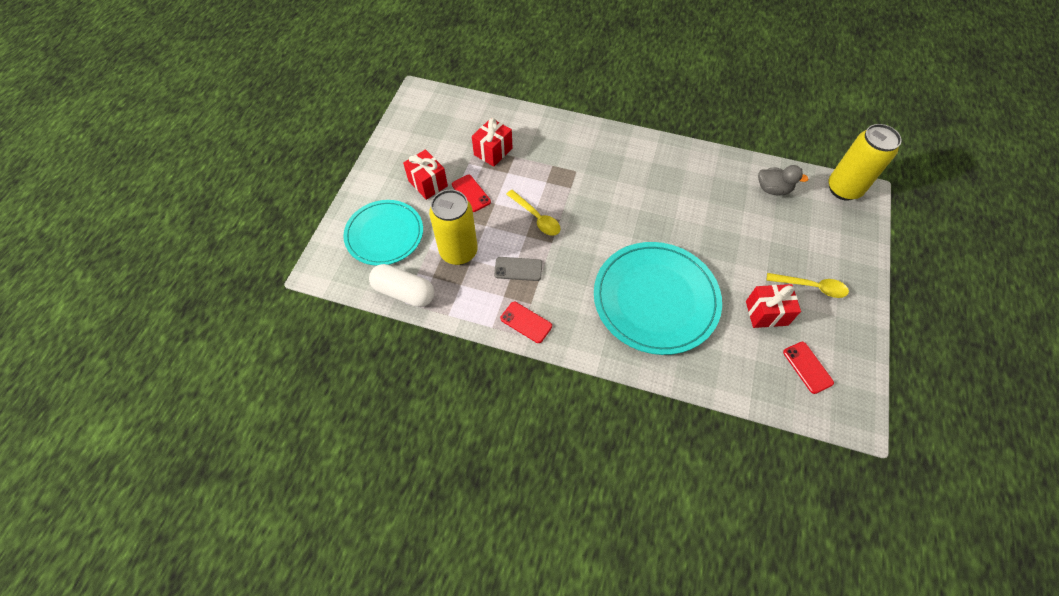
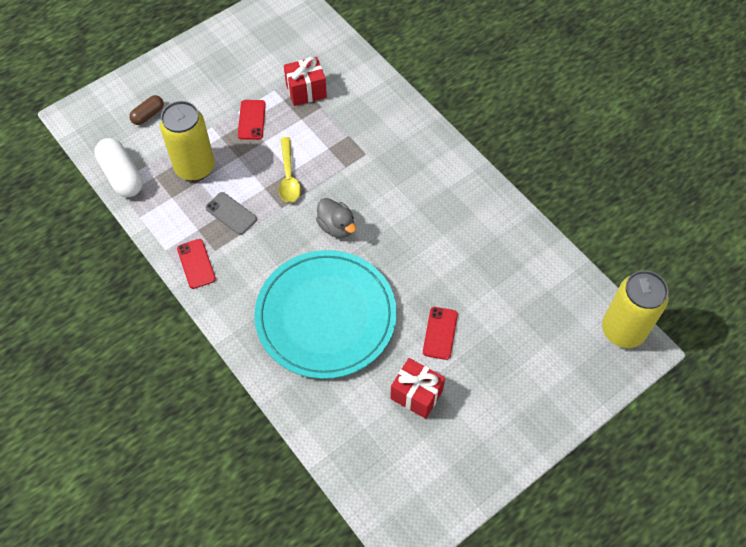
camera: 35 degrees right, 0 degrees up
turquoise plate [343,200,423,266] -> brown capsule [129,95,164,125]
red gift [403,149,448,200] -> none
grey duck [758,165,808,196] -> grey duck moved to [316,198,356,238]
yellow spoon [767,273,849,298] -> none
red phone [783,342,834,394] -> red phone moved to [423,307,458,360]

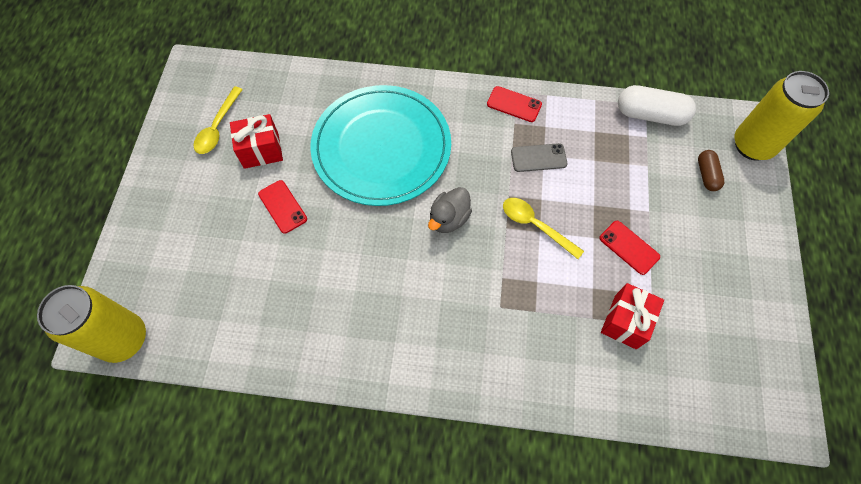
camera: 135 degrees right, 5 degrees up
yellow can [160,101,215,181] -> yellow can moved to [734,71,829,161]
grey duck [316,198,356,238] -> grey duck turned 60 degrees counterclockwise [428,187,472,233]
none -> yellow spoon [193,86,243,154]

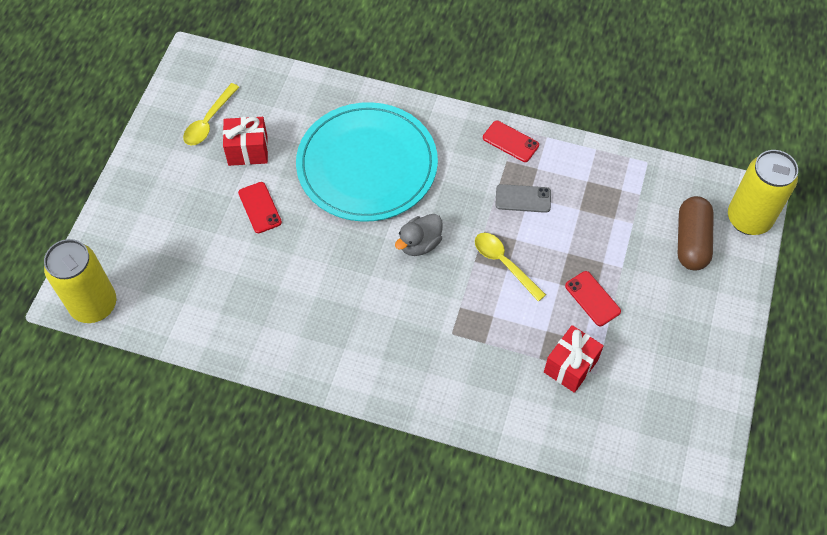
camera: 10 degrees right, 5 degrees down
white capsule [618,85,696,126] -> none
brown capsule [698,150,724,191] -> brown capsule [678,196,714,270], size x1.75

